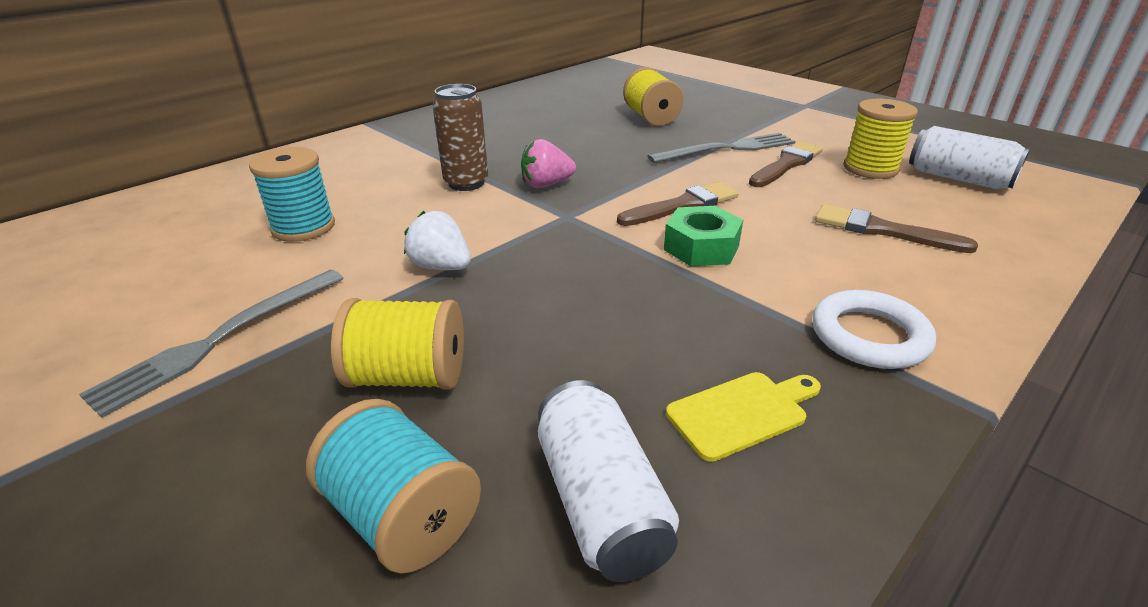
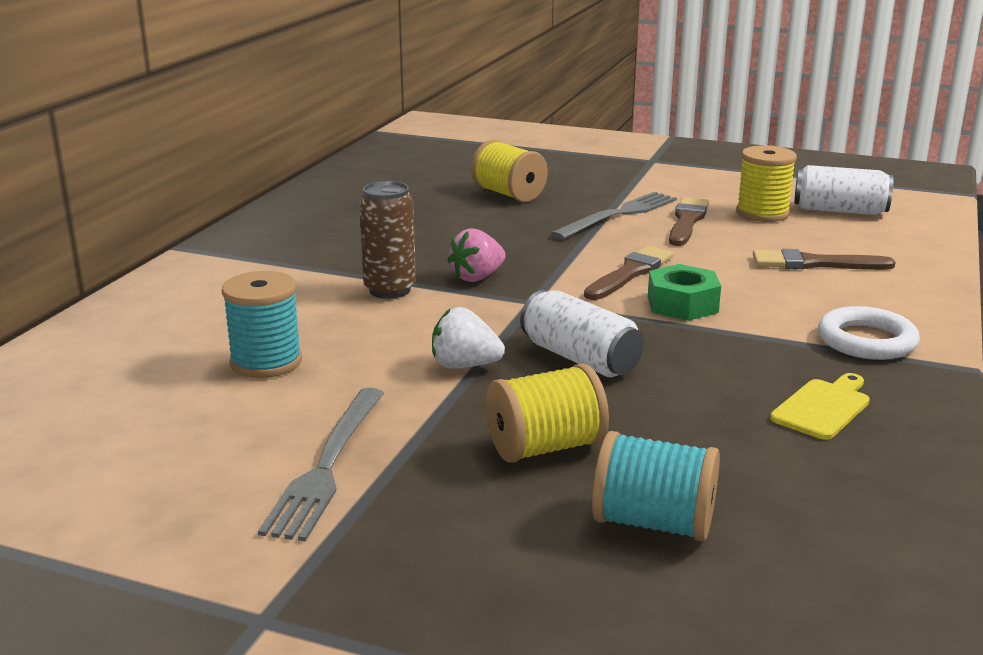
camera: 25 degrees left, 10 degrees down
white can [538,380,679,582] -> white can moved to [520,290,644,377]

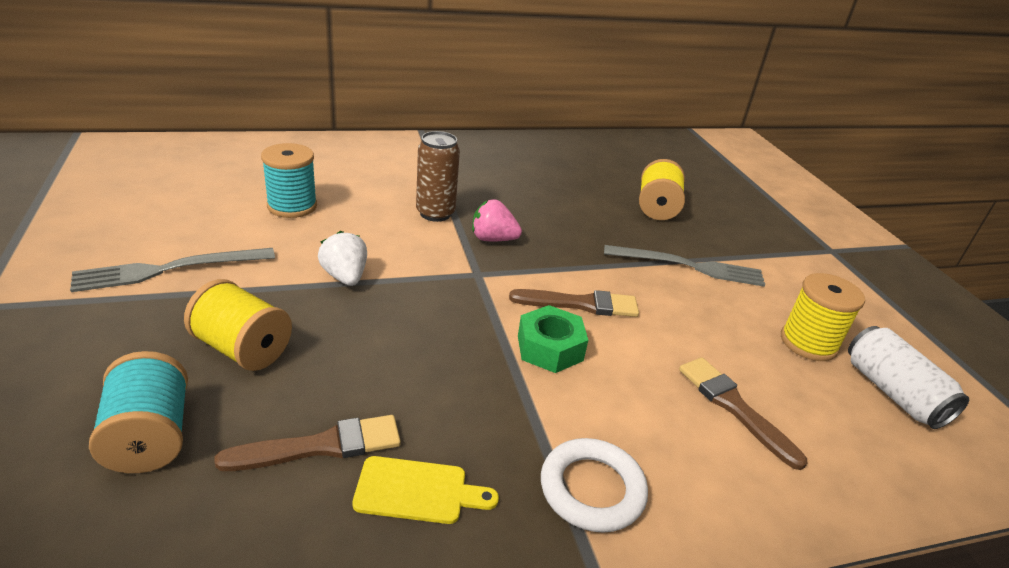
camera: 50 degrees right, 10 degrees up
white can [520,290,644,377] -> none
brown brush [669,197,709,246] -> brown brush moved to [214,415,401,471]

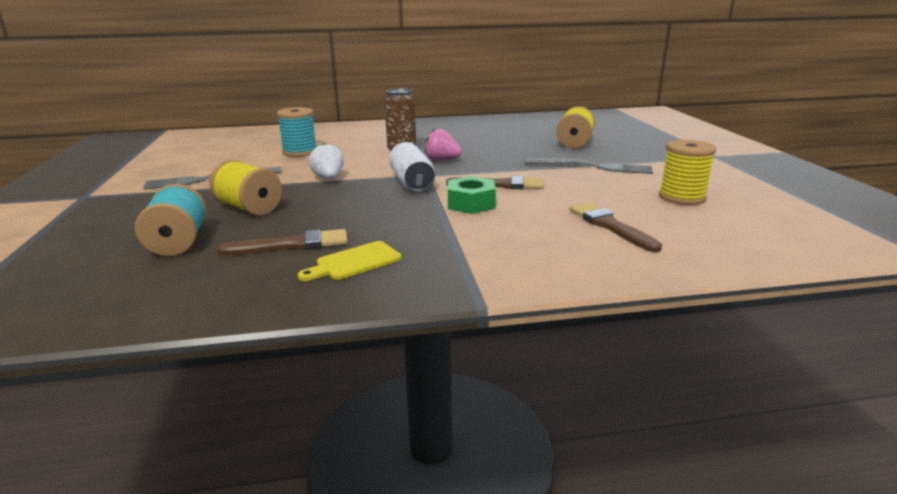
camera: 10 degrees right, 10 degrees down
yellow cutting board [352,456,499,524] -> yellow cutting board turned 135 degrees clockwise [298,241,402,281]
white ring [541,438,648,533] -> none
white can [848,326,969,429] -> white can moved to [389,142,435,192]

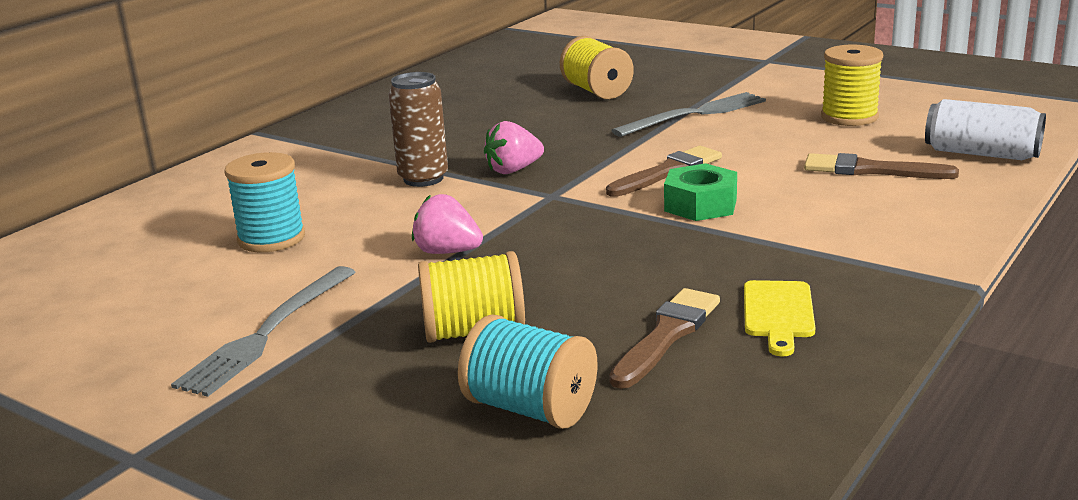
camera: 45 degrees left, 0 degrees up
white strawberry [309,143,344,179] -> pink strawberry [412,194,483,254]
white can [389,142,435,192] -> white can moved to [925,99,1046,160]

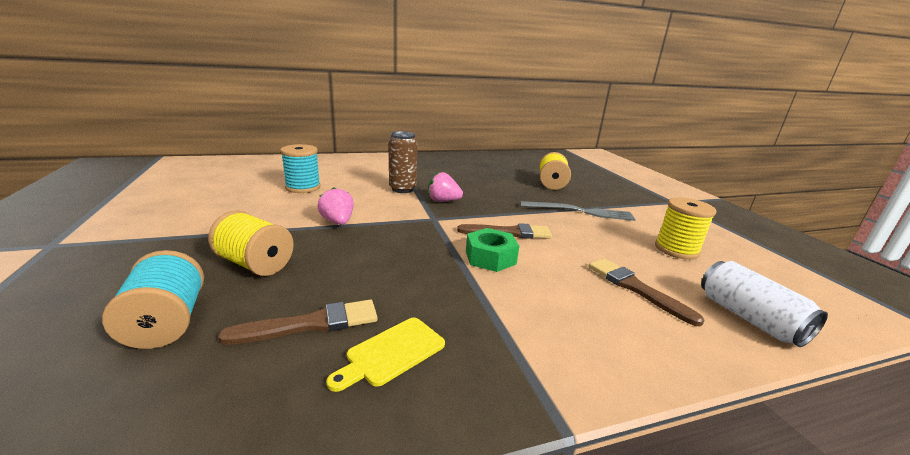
camera: 35 degrees right, 0 degrees up
grey fork [171,266,355,397] -> none

